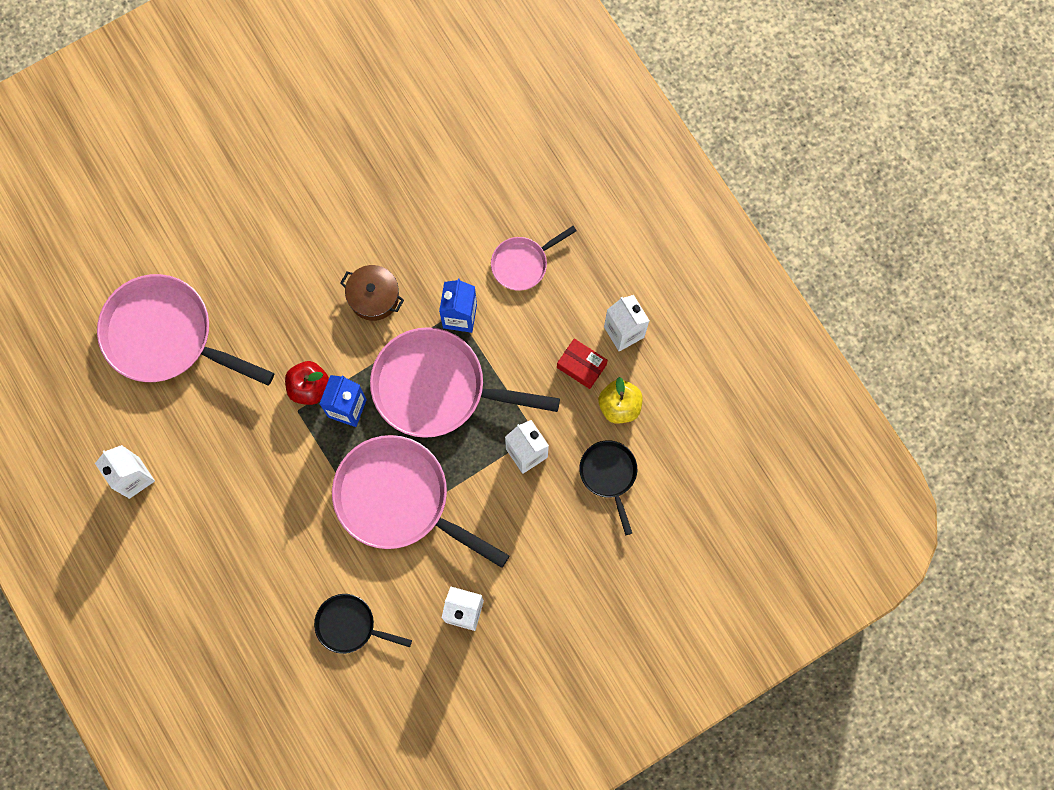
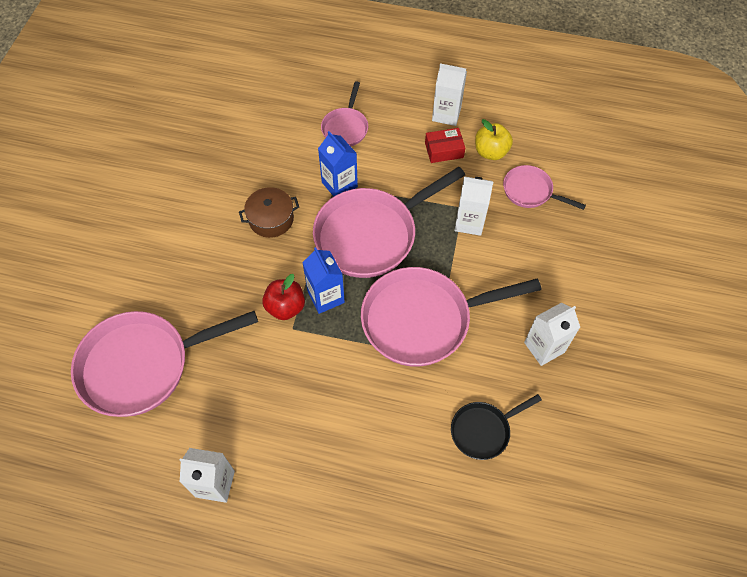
camera: 45 degrees left, 15 degrees down
black pan [579,440,637,535] -> pink pan [503,165,586,210]

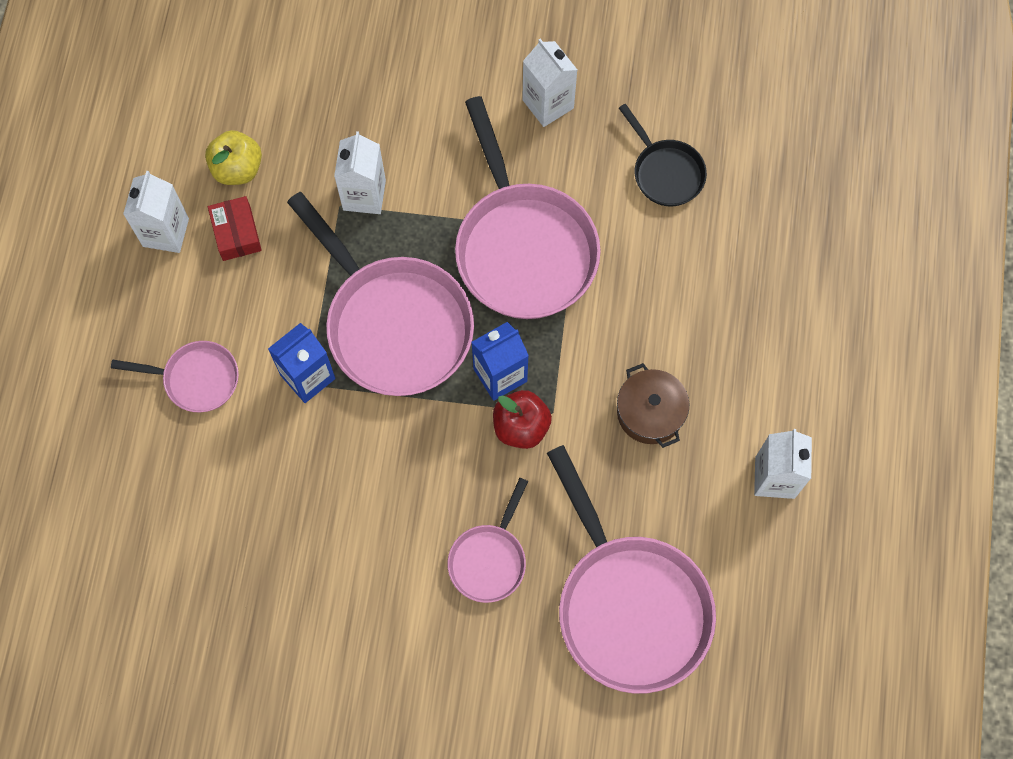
camera: 95 degrees left, 10 degrees up
brown pot [239,187,299,238] -> brown pot moved to [617,363,689,448]
pink pan [503,165,586,210] -> pink pan moved to [448,478,528,603]

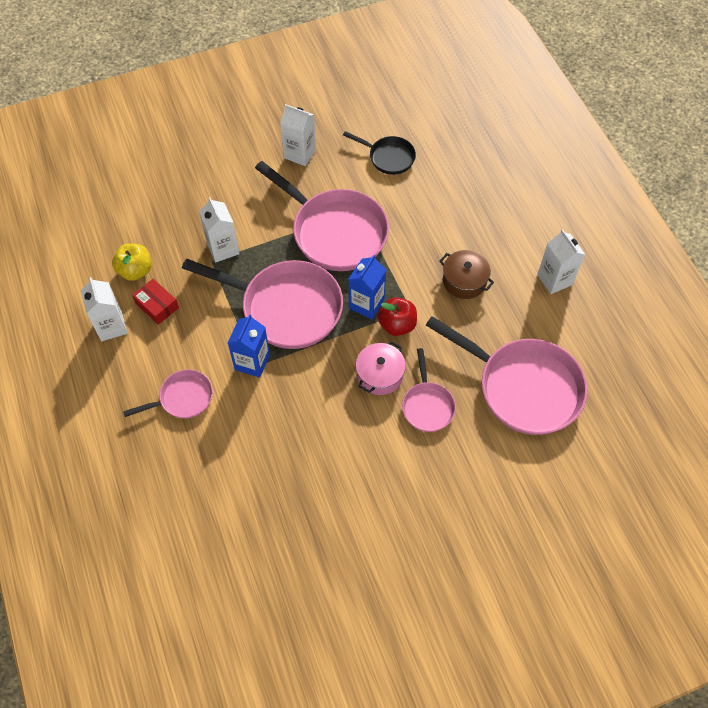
camera: 30 degrees left, 10 degrees down
none -> pink pot [356,341,406,395]

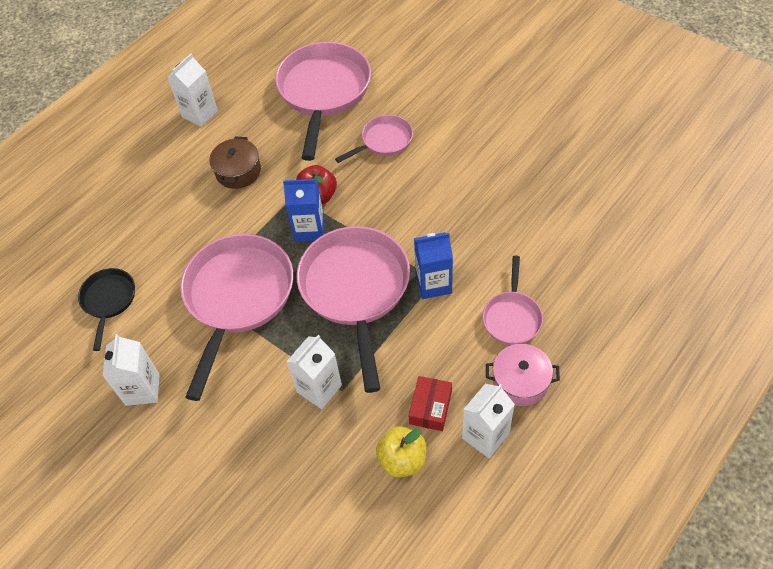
camera: 115 degrees left, 5 degrees down
pink pan [123,369,213,418] -> pink pan turned 120 degrees counterclockwise [483,256,543,345]
pink pot [356,341,406,395] -> pink pot moved to [486,344,560,406]

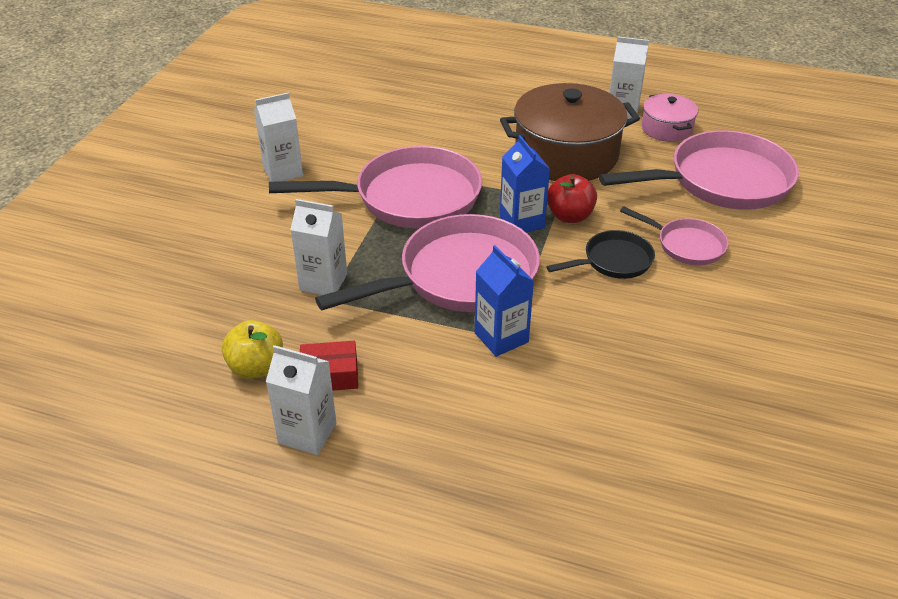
camera: 65 degrees right, 15 degrees down
black pan [78,268,135,351] -> black pan moved to [546,230,655,279]
brown pot [209,136,261,189] -> brown pot [500,83,640,181], size x1.96
pink pan [483,256,543,345] -> none
pink pot [486,344,560,406] -> pink pot moved to [642,94,698,142]

